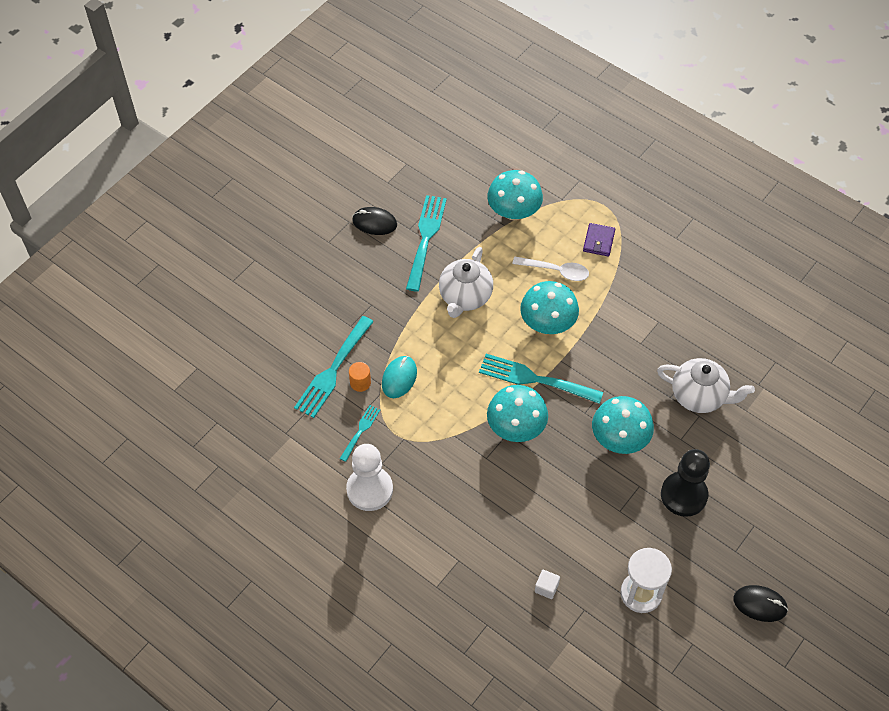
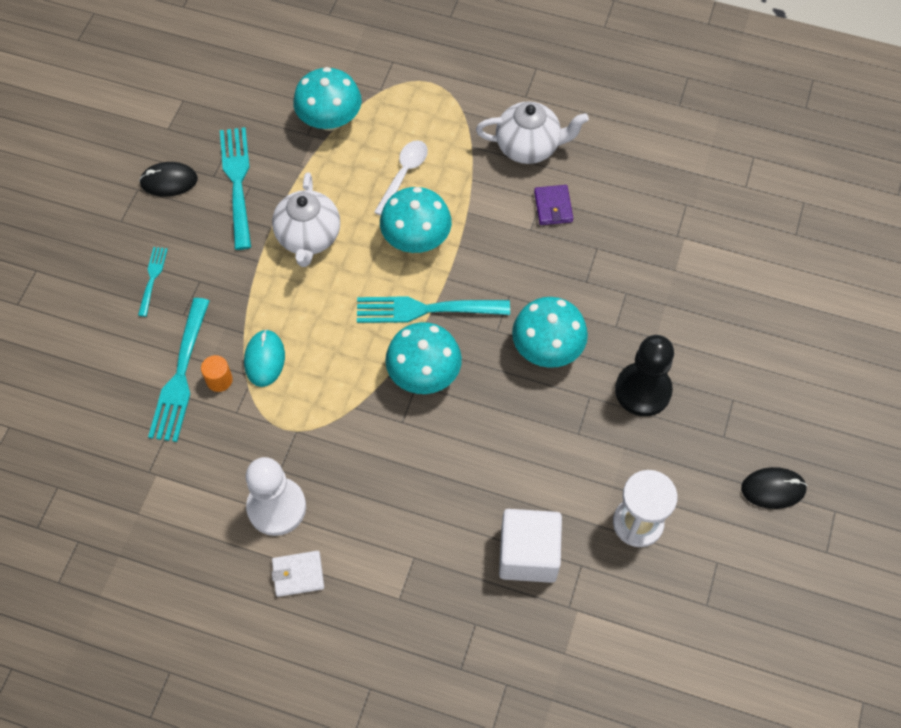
camera: 20 degrees left, 5 degrees up
turquoise fork [340,405,380,462] -> turquoise fork moved to [138,247,168,317]
white spoon [512,256,589,281] -> white spoon turned 60 degrees counterclockwise [374,140,428,216]
white cube [535,570,560,599] -> white cube [499,509,562,583], size x2.35
purple wallet [583,223,615,256] -> purple wallet moved to [534,185,573,225]
white teapot [657,358,755,413] -> white teapot moved to [476,101,589,164]
none -> white wallet [272,551,324,597]

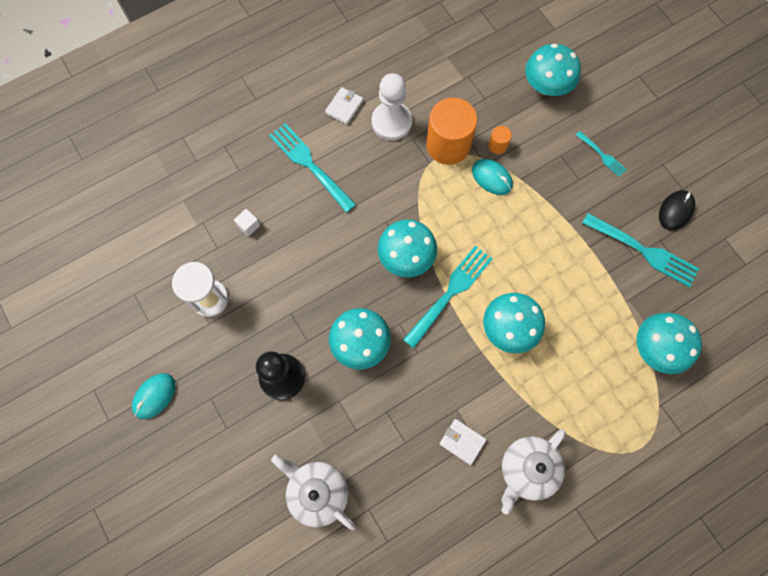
camera: 130 degrees right, 10 degrees up
turquoise fork [148,298,209,442] -> turquoise fork moved to [269,123,356,213]
white teapot [272,172,340,267] -> white teapot moved to [271,455,356,530]
white spoon [374,140,428,216] -> none
white cube [499,509,562,583] -> white cube [234,209,260,236], size x0.43
purple wallet [534,185,573,225] -> white wallet [439,419,486,465]
black mouse [741,467,807,509] -> turquoise mouse [132,373,175,419]
none -> orange cylinder [426,98,478,165]
none -> turquoise mushroom [525,43,581,96]

